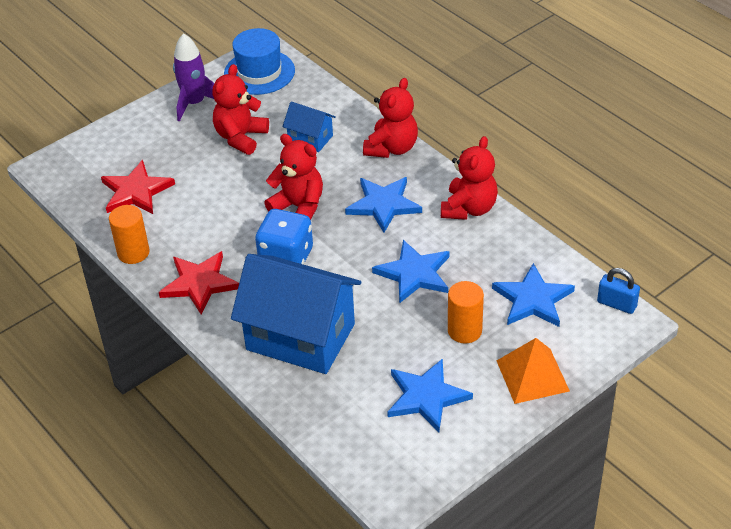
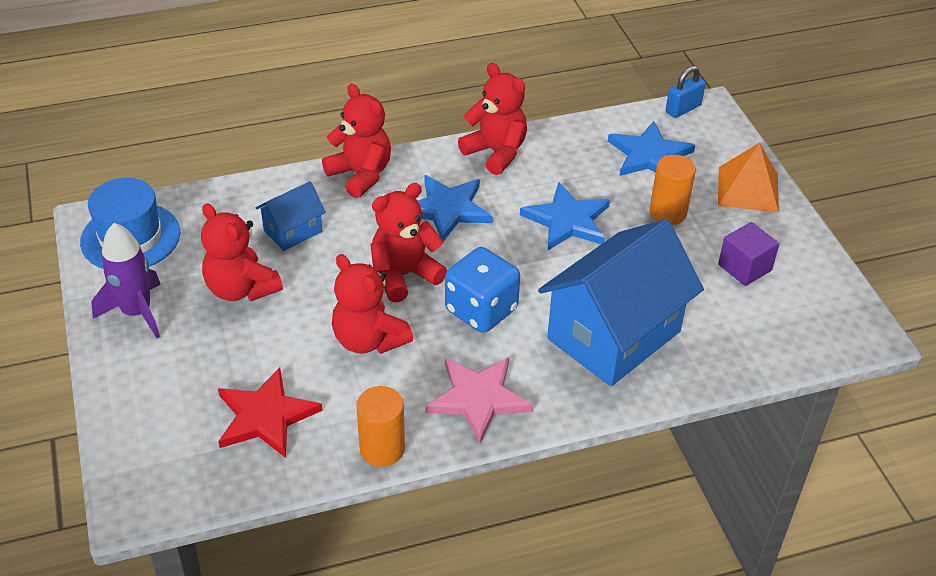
camera: 70 degrees left, 0 degrees up
red star [159,251,239,315] -> pink star [425,358,533,444]
blue star [387,358,473,432] -> purple cube [718,222,779,286]
none -> red teddy bear [332,254,413,354]

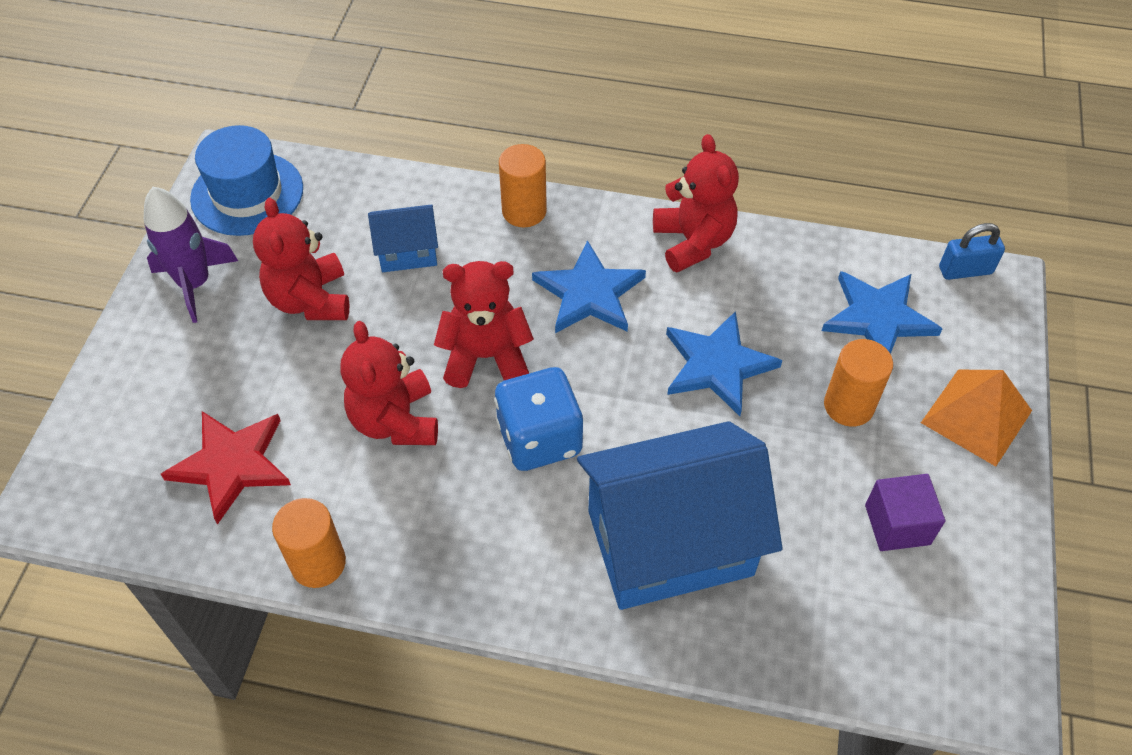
camera: 30 degrees right, 10 degrees up
red teddy bear [322,84,391,198] -> orange cylinder [499,144,547,227]
pink star [425,358,533,444] -> none

